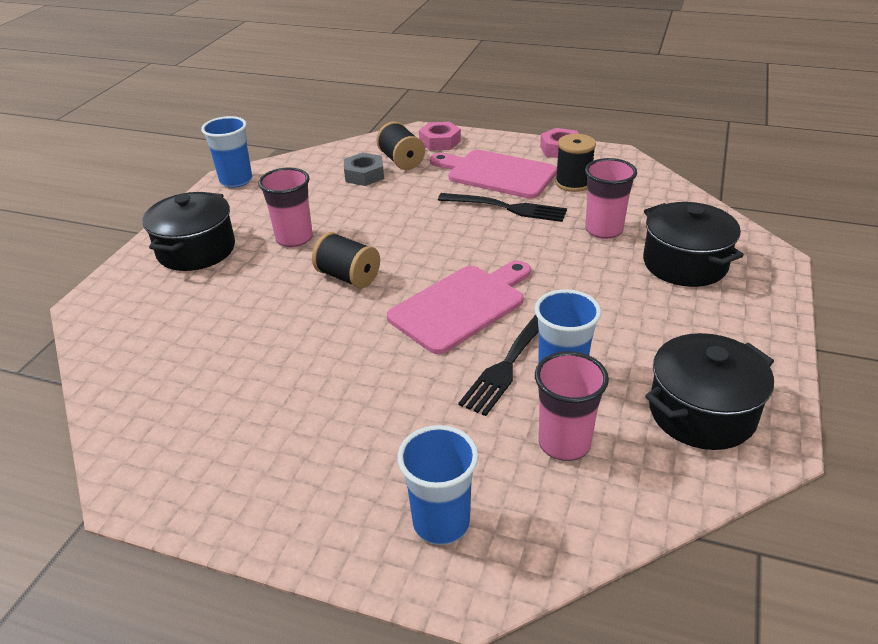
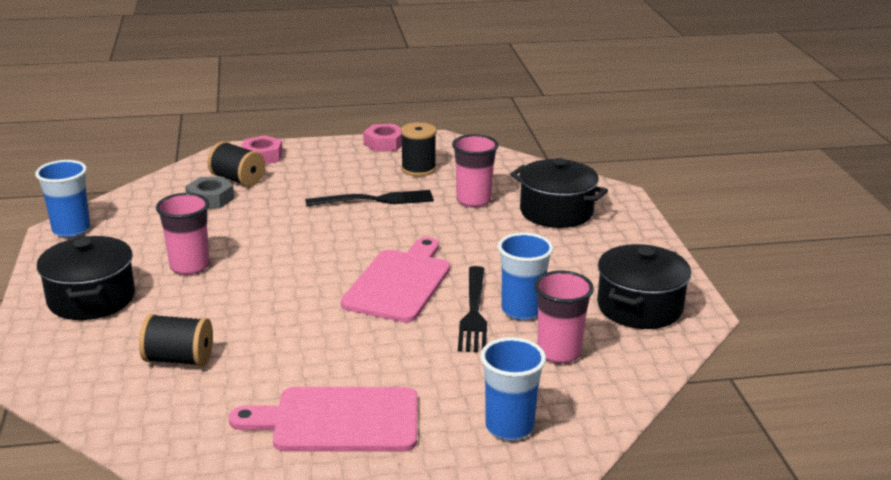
camera: 30 degrees left, 10 degrees down
black spool [312,232,380,289] -> black spool moved to [139,314,213,367]
pink cutting board [430,150,557,199] -> pink cutting board moved to [229,387,418,452]

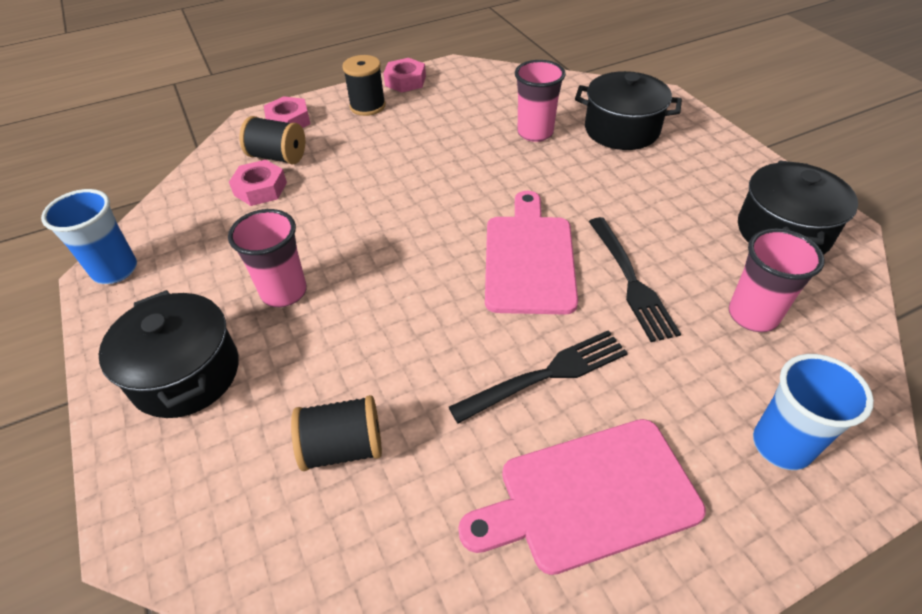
camera: 15 degrees left, 20 degrees up
grey nut [185,177,234,209] -> pink nut [229,160,287,206]
black fork [305,190,434,207] -> black fork moved to [449,330,628,424]
black spool [401,122,436,176] -> black spool moved to [342,55,386,116]
blue cup [498,233,554,320] -> none

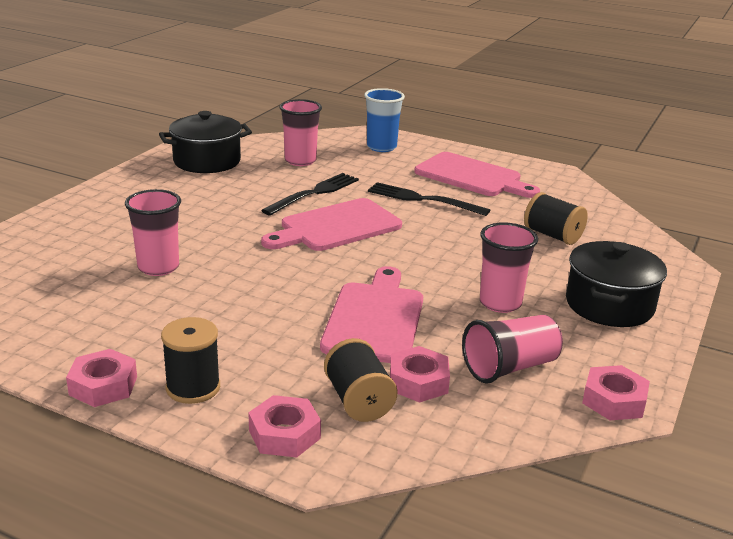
camera: 130 degrees left, 20 degrees down
blue cup [41,189,137,284] -> pink nut [582,365,650,420]
black pot [575,71,682,150] -> none
none -> pink cutting board [320,266,423,363]
none -> pink cup [462,315,563,383]

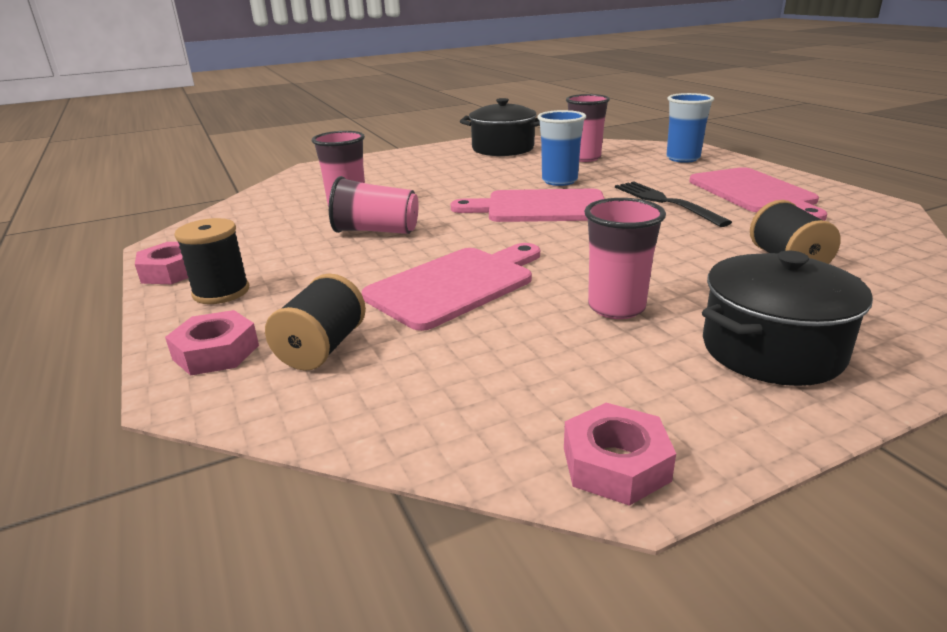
camera: 40 degrees right, 0 degrees up
black fork [261,173,359,216] -> blue cup [537,110,586,186]
pink nut [390,346,450,403] -> none
pink cup [462,315,563,383] -> pink cup moved to [329,176,418,234]

